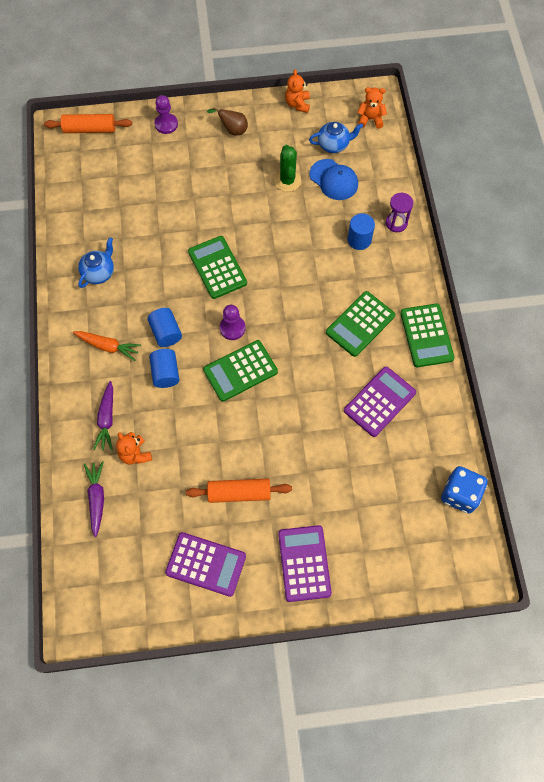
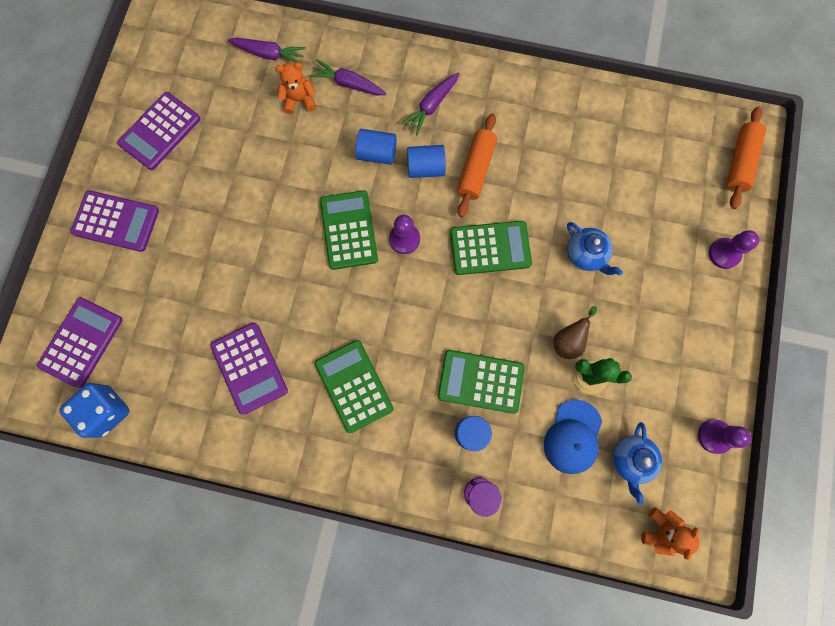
camera: 110 degrees right, 10 degrees up
orange carrot [73,331,141,361] -> purple carrot [401,73,459,135]
blue teapot [78,237,114,288] -> blue teapot moved to [567,222,623,275]
orange rolling pin [186,478,292,503] -> orange rolling pin moved to [457,113,497,217]
brown pear [207,107,248,136] -> brown pear moved to [554,306,597,359]
orange teddy bear [285,69,310,113] -> purple pawn [698,420,752,454]
blue cap [309,159,358,200] -> blue cap turned 45 degrees counterclockwise [544,400,602,474]
green calculator [400,304,455,367] -> green calculator moved to [438,350,525,414]
none -> purple calculator [37,298,123,388]

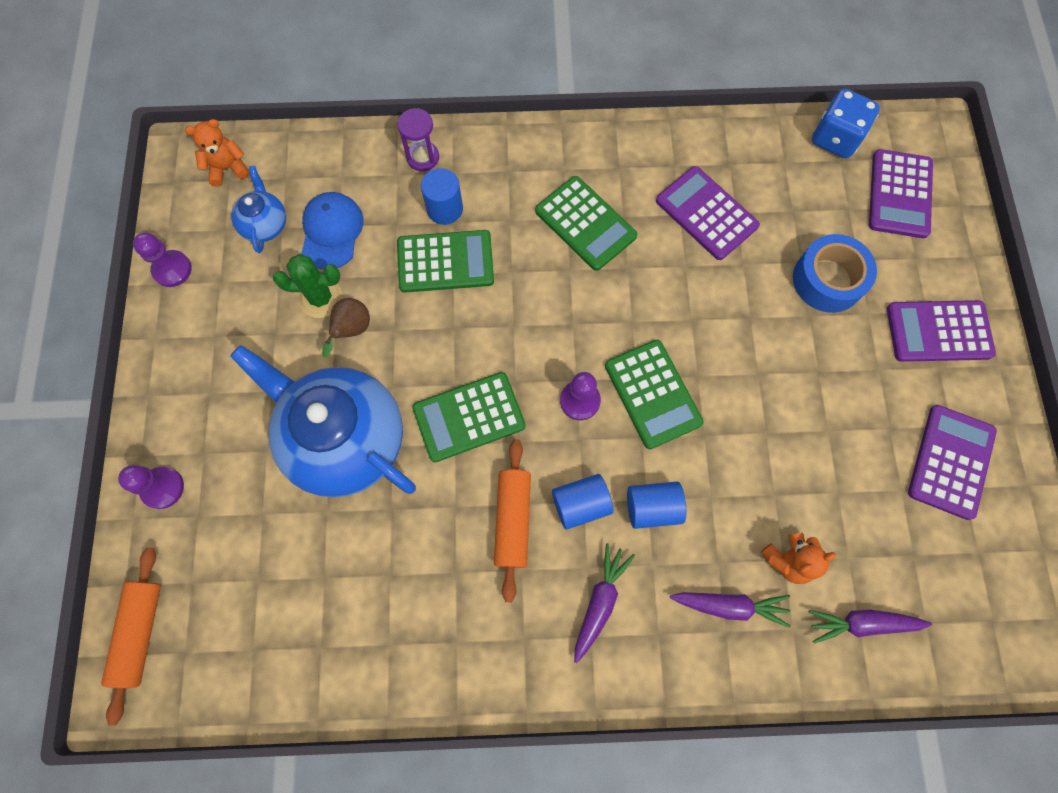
camera: 165 degrees right, 5 degrees down
blue teapot [567,222,623,275] -> blue teapot [230,345,416,498], size x2.19
orange teddy bear [641,507,699,560] -> orange teddy bear turned 60 degrees clockwise [185,119,249,187]
none -> blue tape [793,234,877,313]

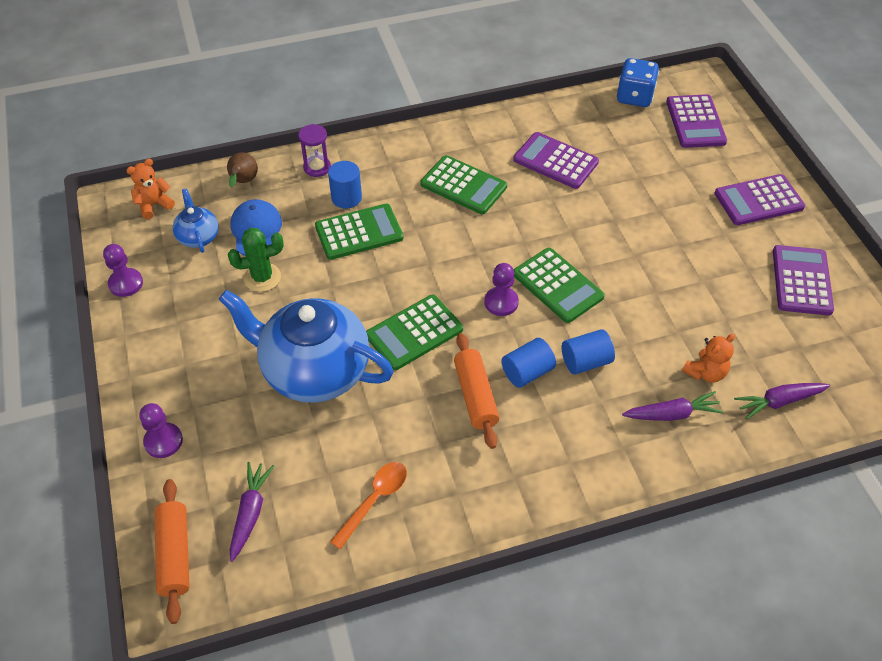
camera: 15 degrees left, 20 degrees down
brown pear [322,298,370,358] -> brown pear moved to [227,152,258,188]
purple carrot [574,543,635,663] -> purple carrot moved to [230,462,274,562]
blue tape [793,234,877,313] -> none
none -> orange spoon [330,462,407,550]

